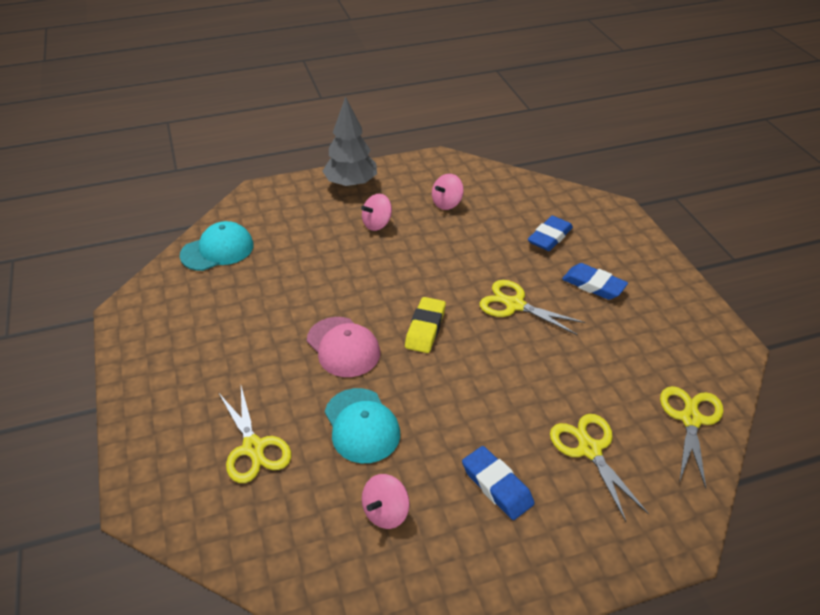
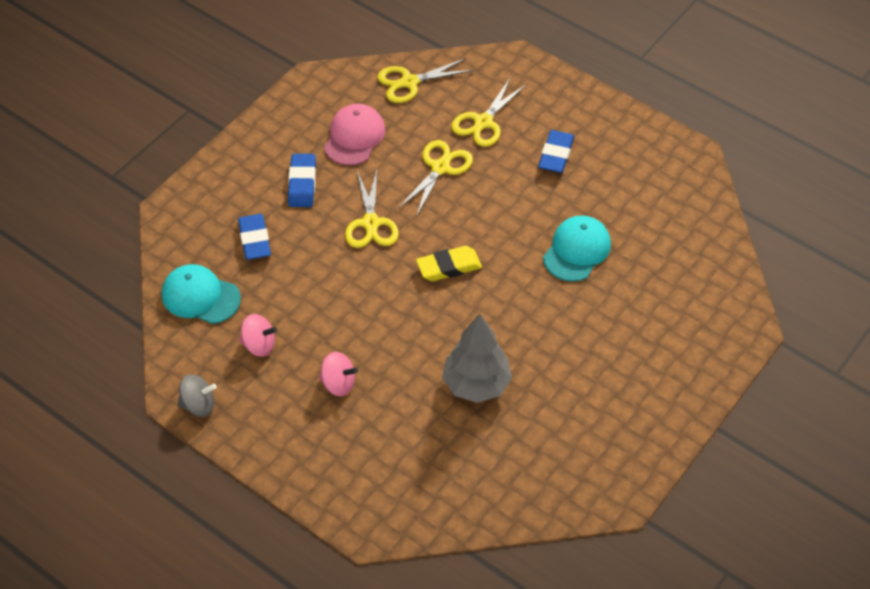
camera: 125 degrees left, 10 degrees up
turquoise cap [180,221,254,271] -> turquoise cap moved to [162,264,241,324]
yellow scissors [218,386,291,483] -> yellow scissors moved to [398,140,473,217]
pink cap [307,317,380,377] -> pink cap moved to [324,104,385,166]
grey tree [323,96,377,189] -> grey tree moved to [442,313,512,403]
pink spinning top [362,474,410,529] -> none
blue eraser [528,216,573,251] -> blue eraser turned 75 degrees clockwise [238,214,271,260]
none -> grey spinning top [178,374,217,417]

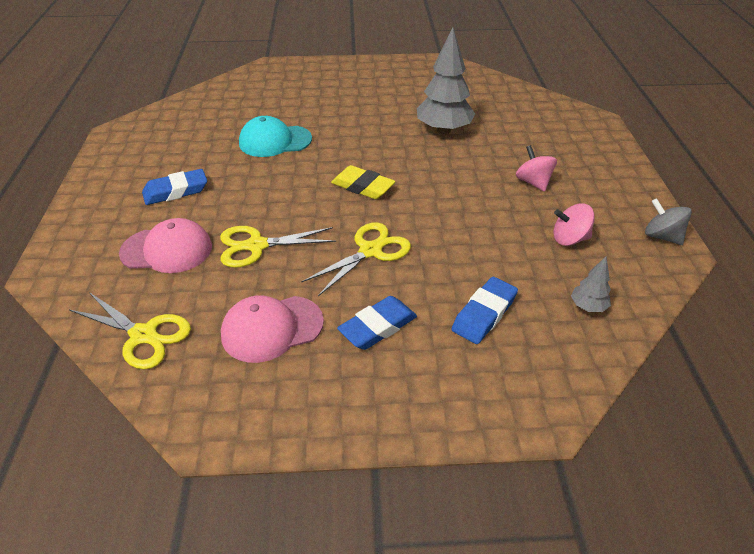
camera: 130 degrees left, 10 degrees down
turquoise cap [162,264,241,324] -> grey tree [571,256,611,312]
pink spinning top [239,314,277,357] -> pink spinning top turned 60 degrees counterclockwise [554,204,595,246]
yellow scissors [451,78,527,147] -> pink cap [119,218,212,273]

